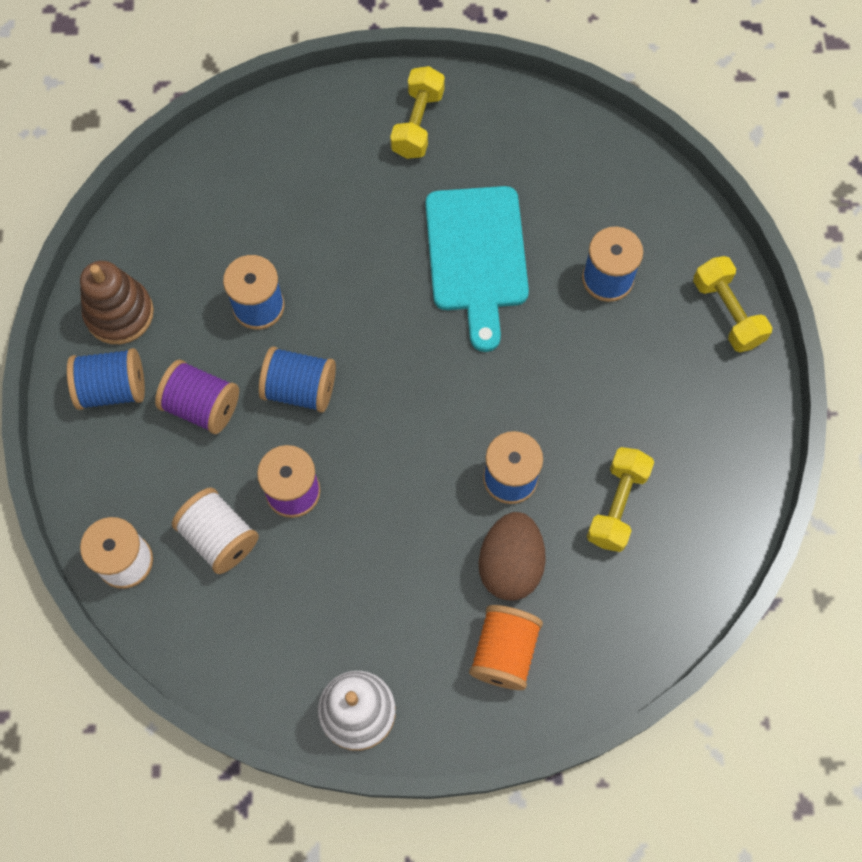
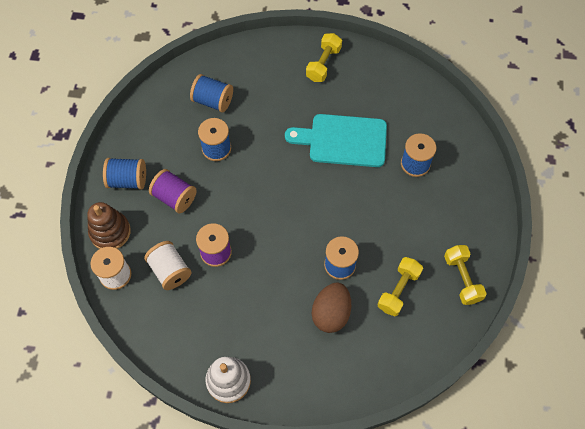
camera: 10 degrees right, 5 degrees down
brown stacking toy [80,261,154,344] -> brown stacking toy moved to [87,202,131,249]
blue spool [259,346,336,413] -> blue spool moved to [190,74,233,113]
turquoise cutting board [426,186,529,352] -> turquoise cutting board turned 90 degrees clockwise [285,114,387,167]
orange spool [469,605,543,690] -> none
yellow dumbbell [693,256,773,352] -> yellow dumbbell moved to [444,245,487,305]

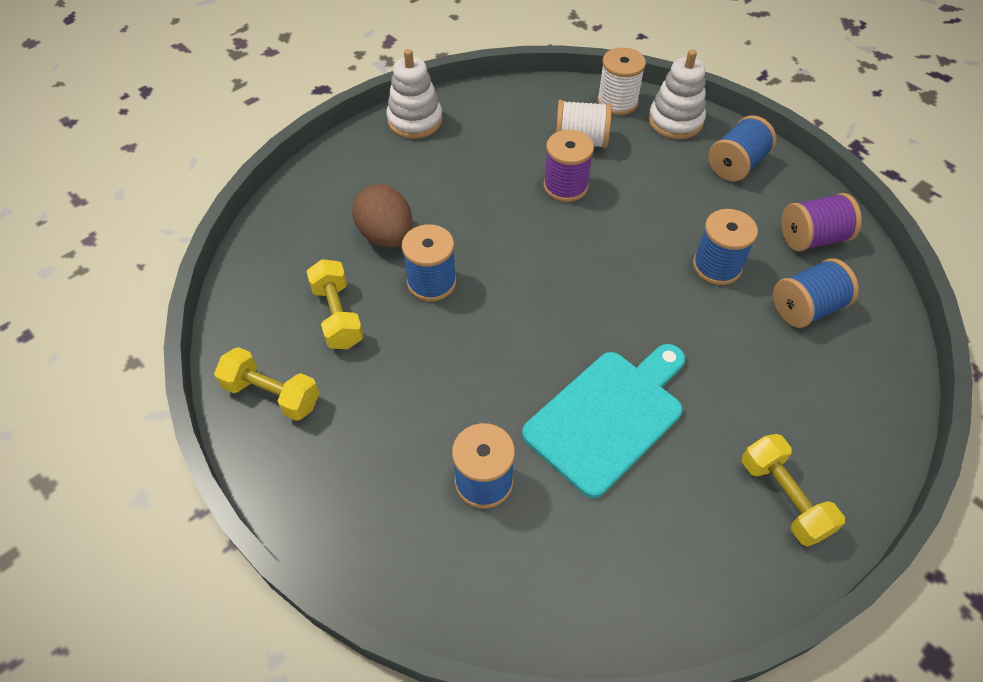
camera: 130 degrees right, 10 degrees down
brown stacking toy [87,202,131,249] -> white stacking toy [648,50,706,139]
purple spool [149,169,197,213] -> purple spool moved to [781,193,862,252]

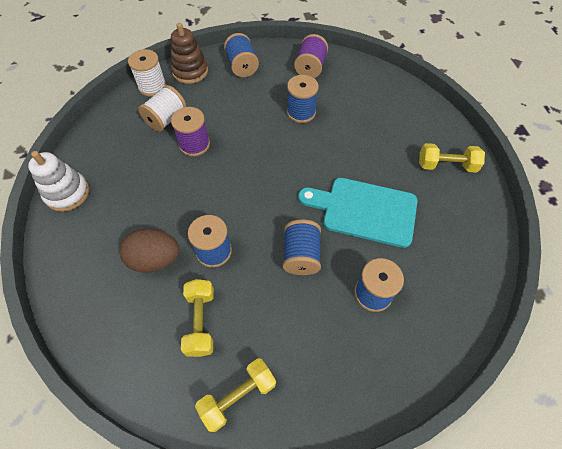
camera: 60 degrees left, 5 degrees up
yellow dumbbell [306,259,364,349] -> yellow dumbbell turned 75 degrees clockwise [181,279,214,357]
turquoise cutting board [522,344,685,498] -> turquoise cutting board turned 60 degrees counterclockwise [298,178,418,248]
white stacking toy [648,50,706,139] -> brown stacking toy [171,23,208,84]
blue spool [773,258,859,328] -> blue spool moved to [283,219,321,275]

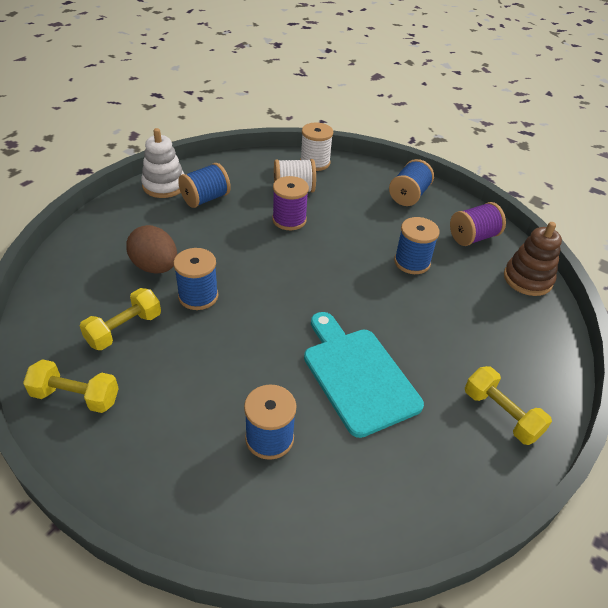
camera: 45 degrees right, 15 degrees down
brown stacking toy [171,23,208,84] -> brown stacking toy moved to [504,222,562,296]
blue spool [283,219,321,275] -> blue spool moved to [178,163,231,208]

